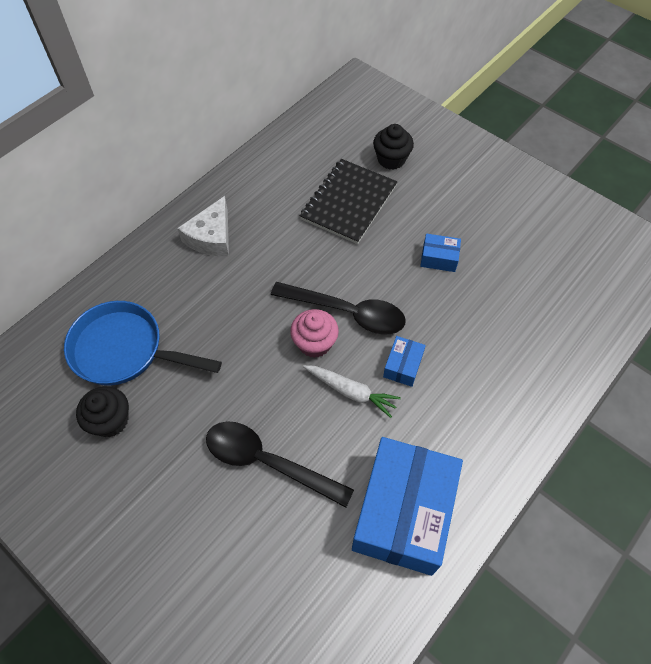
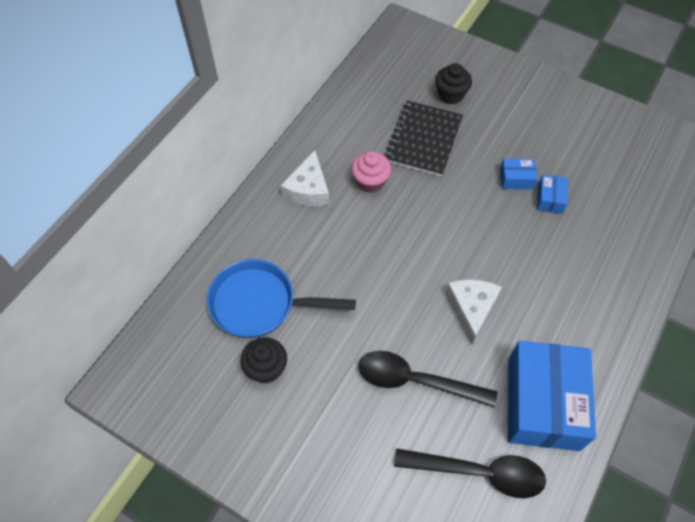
camera: 10 degrees left, 0 degrees up
black spoon [271,282,406,334] -> black spoon moved to [394,449,546,498]
pink cupcake [290,309,339,358] -> pink cupcake moved to [351,151,391,193]
white carrot [303,365,401,418] -> white cheese [446,279,502,344]
blue box [383,336,426,387] -> blue box moved to [537,175,568,214]

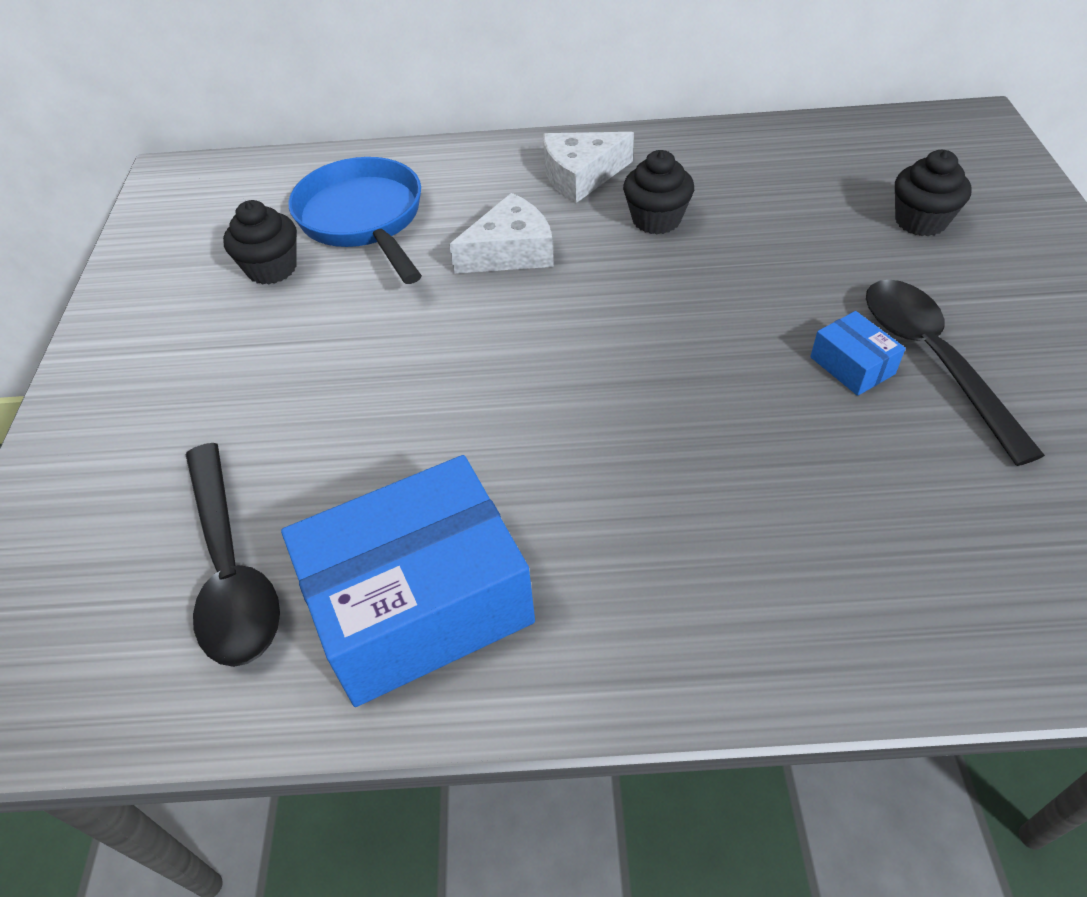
camera: 60 degrees right, 10 degrees down
pink cupcake [351,151,391,193] -> black cupcake [623,150,694,234]
black spoon [359,351,498,408] -> black spoon moved to [866,279,1045,466]
black notebook [384,100,463,177] -> none
white cheese [446,279,502,344] -> white cheese moved to [449,193,554,273]
blue box [537,175,568,214] -> none

